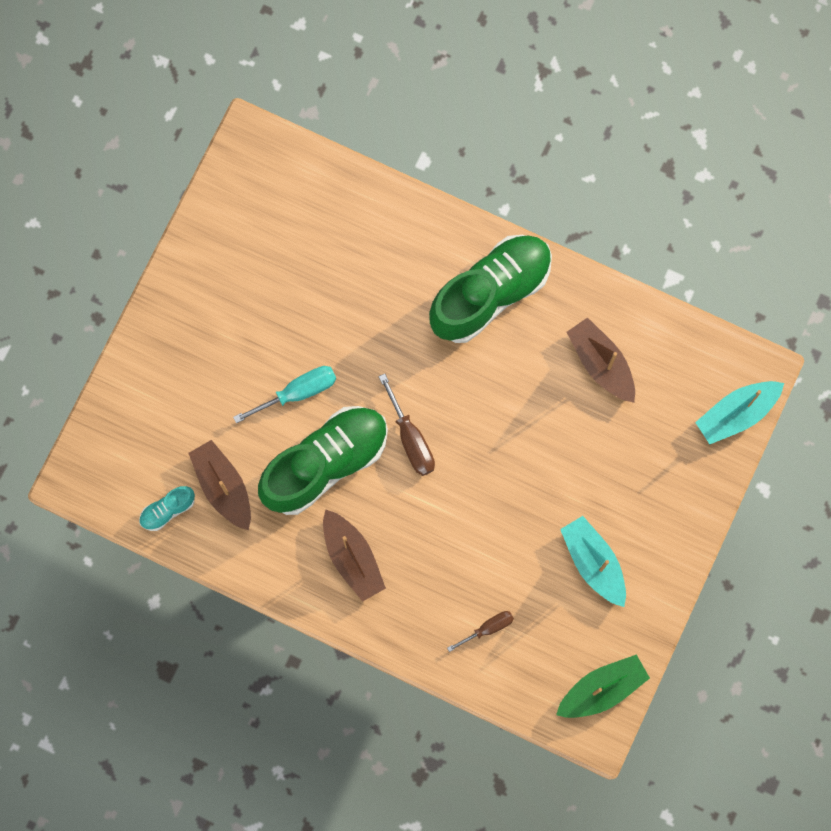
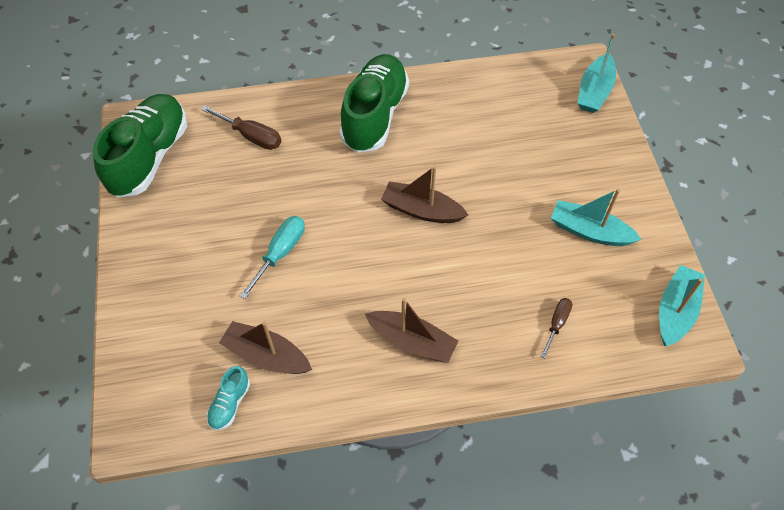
camera: 35 degrees left, 20 degrees down
green shoe [258,406,388,515] -> green shoe moved to [93,94,187,197]
brown screwdriver [379,374,435,476] -> brown screwdriver moved to [201,105,281,150]
green boat [556,654,650,718] -> turquoise boat [659,265,705,346]
brown boat [567,317,635,403] -> brown boat moved to [381,166,468,223]

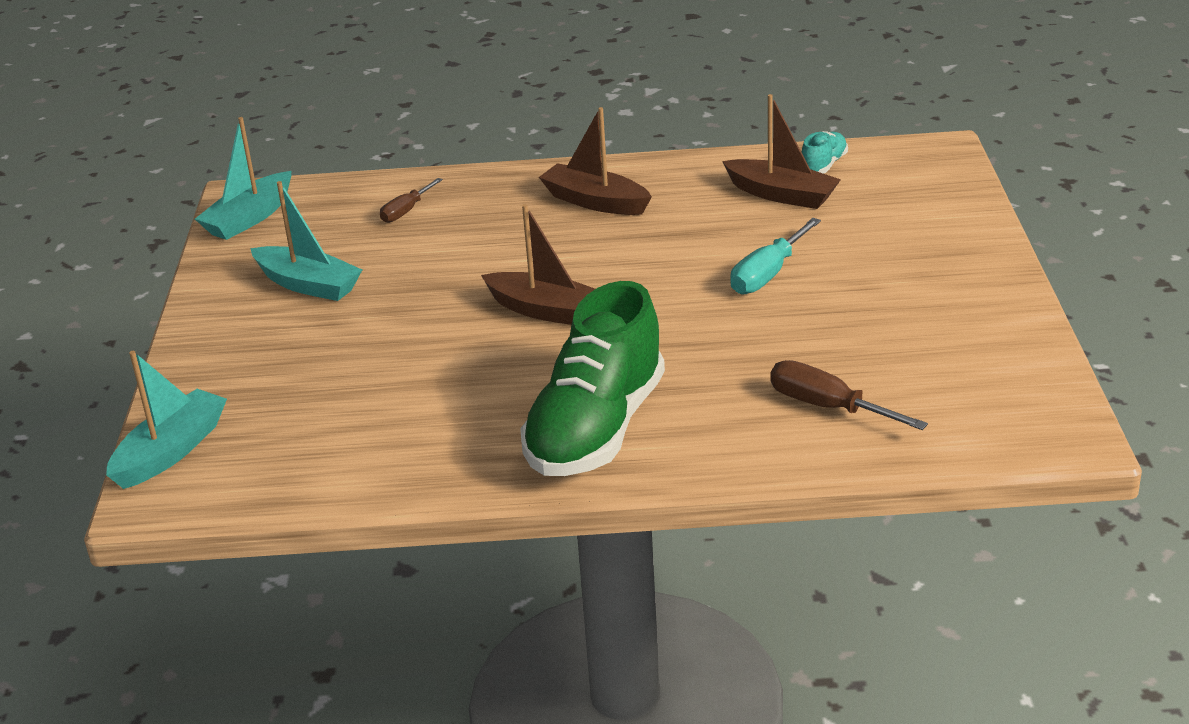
camera: 170 degrees left, 25 degrees down
green shoe [93,94,187,197] -> none

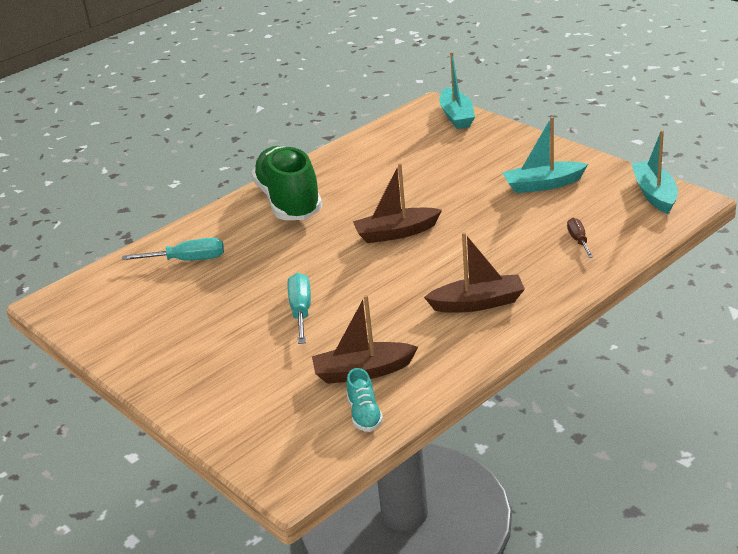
camera: 140 degrees right, 0 degrees up
brown screwdriver [770,360,928,430] -> turquoise screwdriver [122,238,224,261]

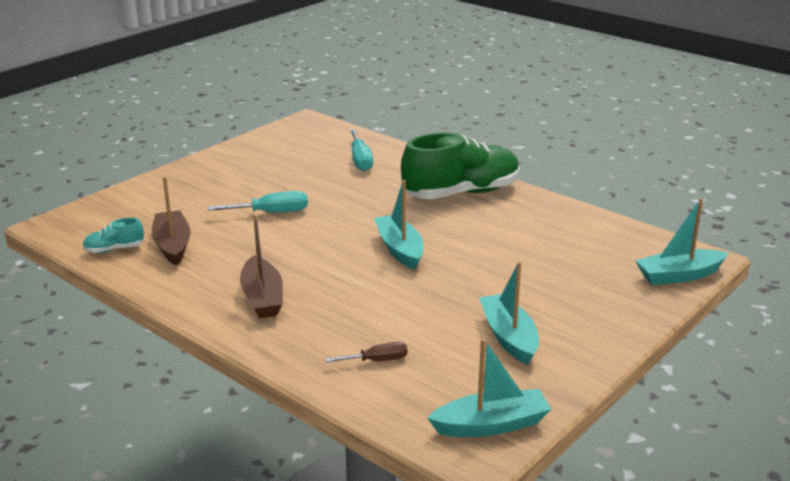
camera: 80 degrees right, 5 degrees down
brown boat [353,163,442,243] -> turquoise boat [374,180,424,270]

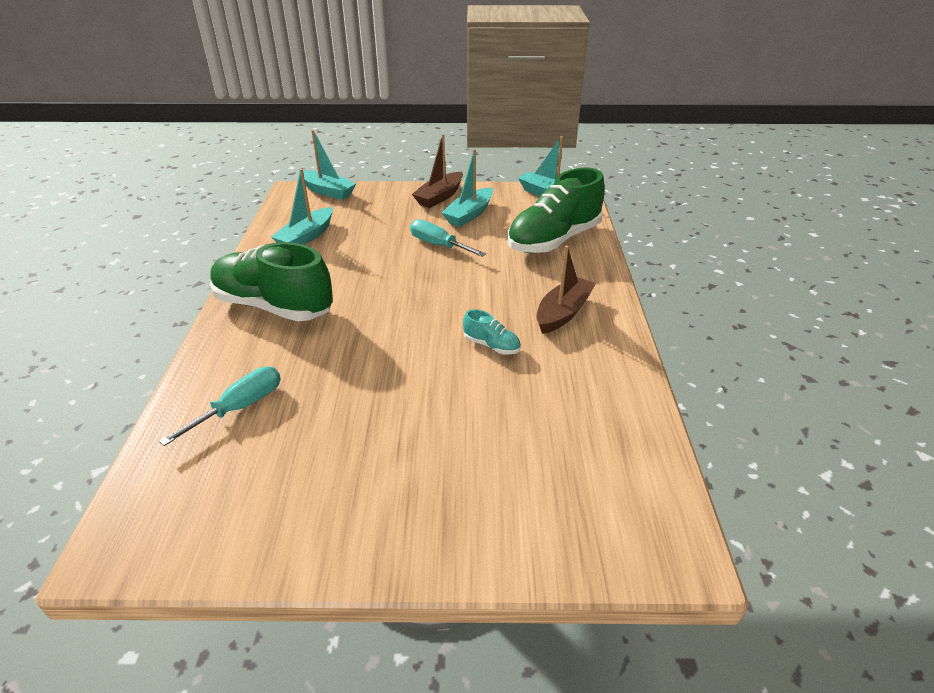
camera: 130 degrees left, 10 degrees up
turquoise shoe [82,218,144,253] -> turquoise shoe moved to [463,309,521,355]
brown boat [152,177,191,266] -> brown boat moved to [412,134,463,208]
turquoise screwdriver [207,191,308,213] -> turquoise screwdriver moved to [410,219,486,257]
brown screwdriver [325,342,408,362] -> green shoe [507,168,605,253]
turquoise boat [374,180,424,270] -> turquoise boat moved to [271,169,333,245]

